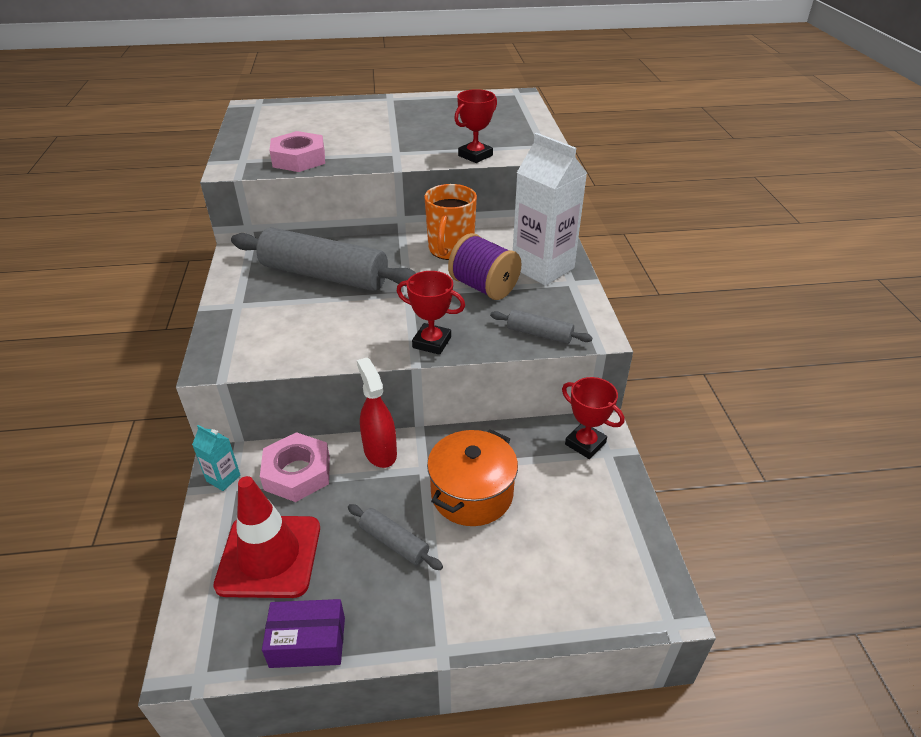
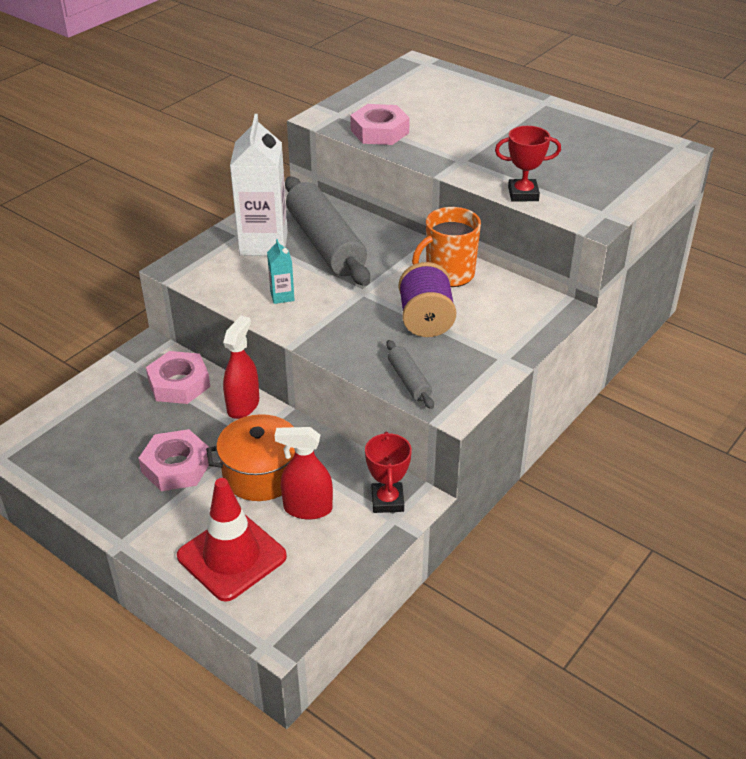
camera: 45 degrees right, 0 degrees up
turquoise carton [192,425,241,491] -> turquoise carton moved to [267,239,295,304]
red traffic cone [213,476,320,598] -> red traffic cone moved to [177,478,287,602]
purple box [262,599,345,668] -> none
grey rolling pin [348,504,443,570] -> pink nut [138,429,209,491]
red trophy [397,271,465,355] -> none
white carton [513,133,587,286] -> white carton moved to [230,114,288,256]
none -> red spray bottle [275,427,333,519]

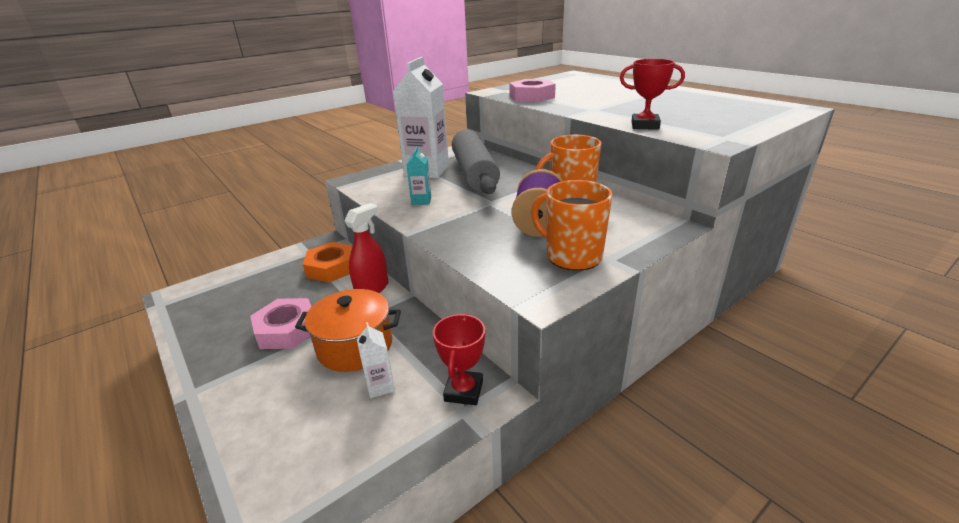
camera: 15 degrees right, 10 degrees down
pink nut [146,351,210,404] -> orange nut [303,242,353,283]
red traffic cone [177,478,287,602] -> none
red spray bottle [275,427,333,519] -> white carton [357,322,395,398]
grey rolling pin [386,340,434,409] -> none
none -> orange mug [531,180,613,271]

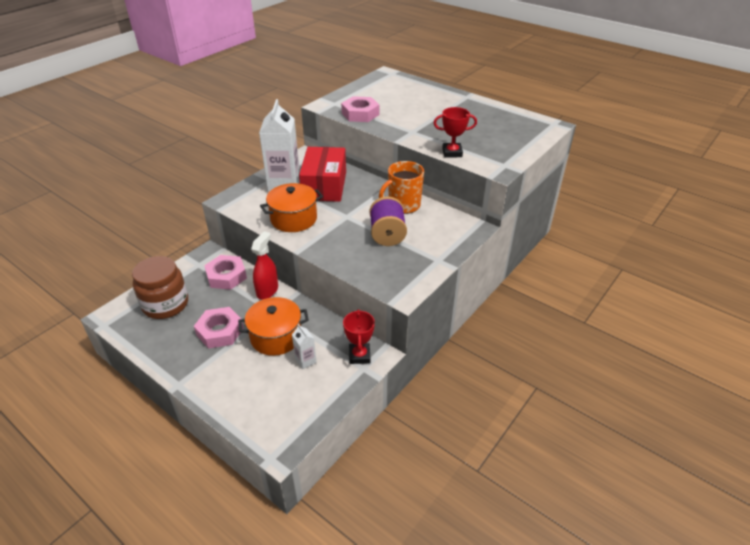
camera: 15 degrees left, 10 degrees up
orange nut [303,242,353,283] -> pink nut [204,255,247,290]
turquoise carton [406,146,431,205] -> orange pot [260,183,323,232]
grey rolling pin [452,130,500,194] -> red box [299,147,346,202]
orange mug [531,180,613,271] -> none
none -> brown jar [132,256,188,319]

